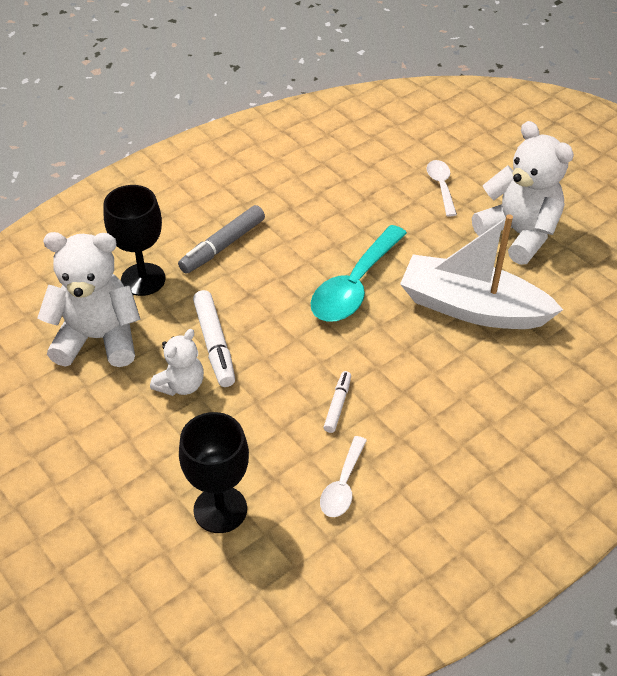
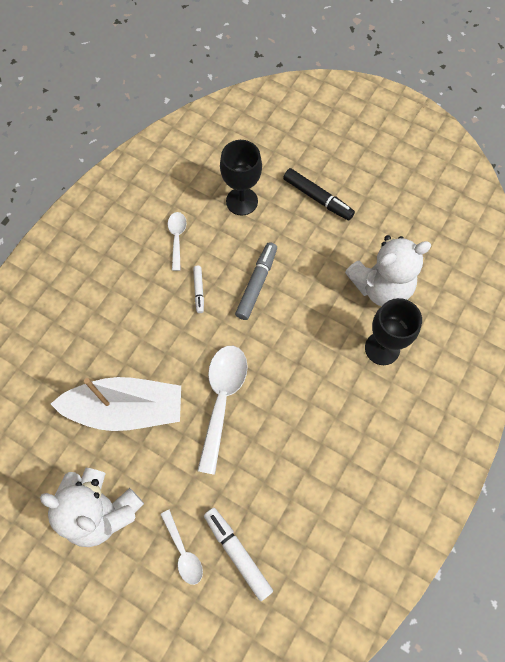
camera: 160 degrees right, 20 degrees up
white teddy bear [150,329,204,396] -> none
grey marker [178,205,265,273] -> grey marker moved to [235,242,277,320]
white marker [193,290,235,387] -> white marker moved to [204,508,273,601]
turquoise spoon [311,225,407,322] -> white spoon [197,346,248,475]
none -> black marker [283,168,355,220]

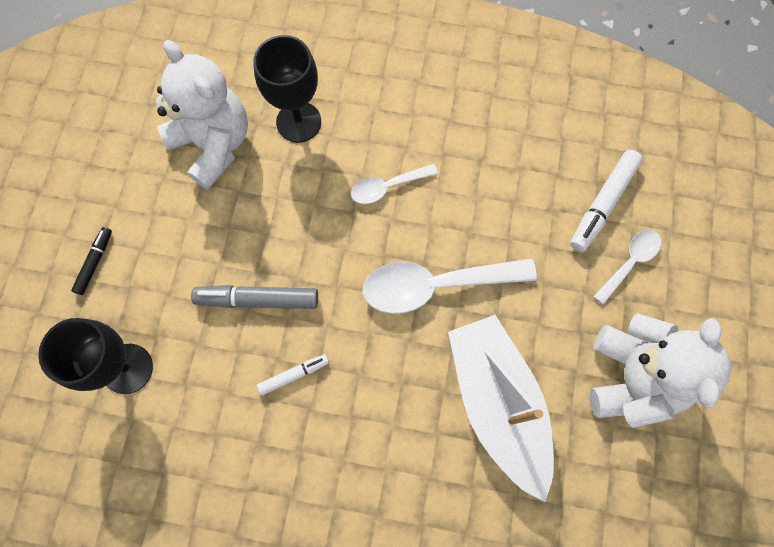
camera: 110 degrees left, 5 degrees up
white spoon [168,212,187,271] -> white spoon moved to [351,164,438,204]
black marker [283,168,355,220] -> black marker [71,227,112,295], size x0.58

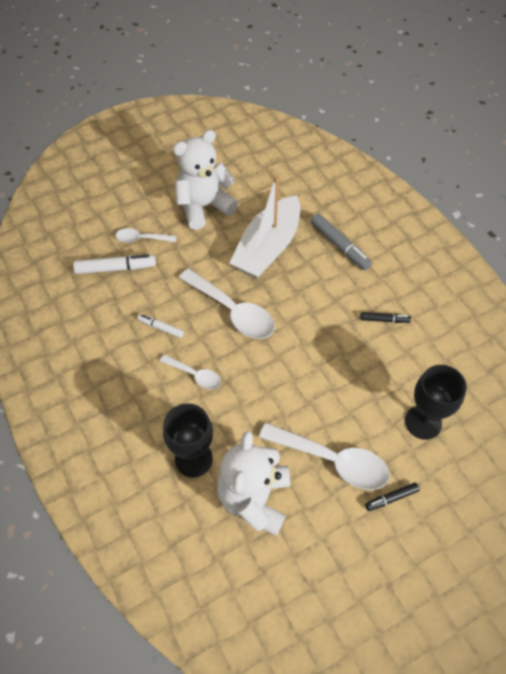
camera: 130 degrees left, 15 degrees down
grey marker [191,285,318,309] -> grey marker moved to [311,214,372,270]
white marker [257,354,329,395] -> white marker moved to [138,314,184,338]
none -> white spoon [259,423,390,490]
none -> black marker [360,312,411,323]

